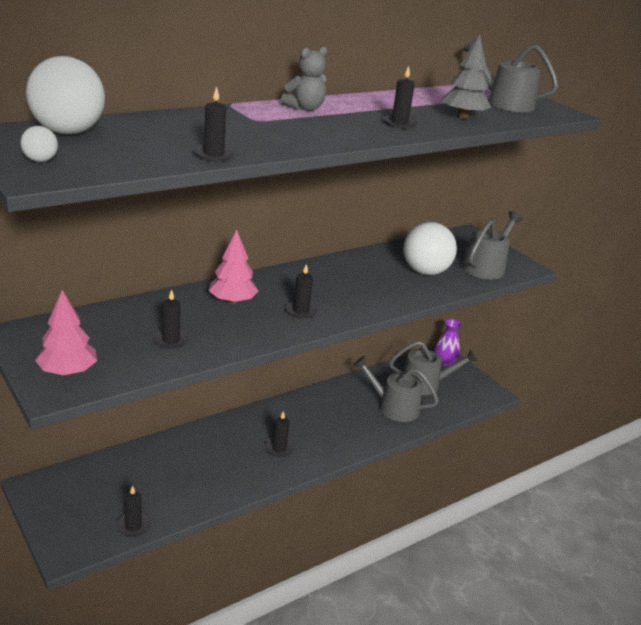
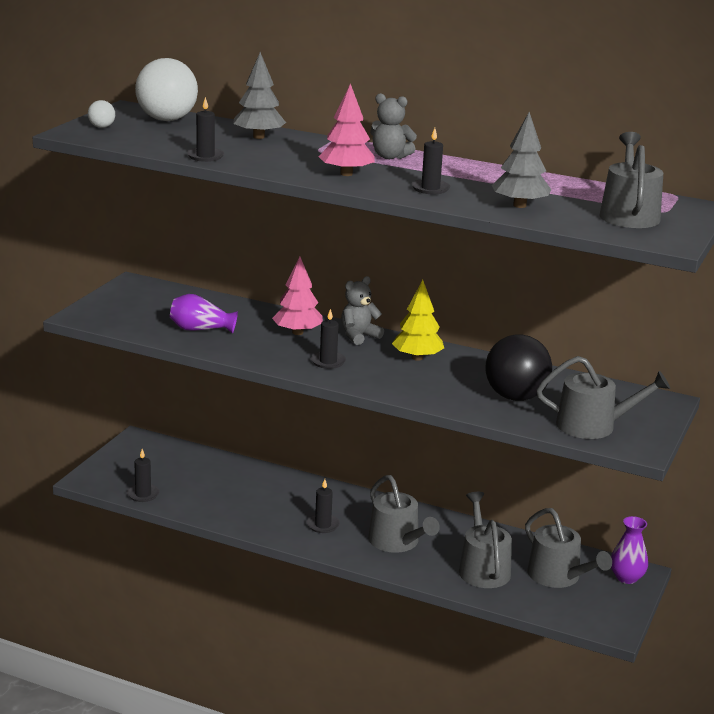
camera: 60 degrees right, 5 degrees down
pink tree [35,290,97,376] -> pink tree moved to [318,83,375,176]
black candle [153,289,189,349] -> purple vase [170,294,238,334]
white ball [403,222,457,275] -> black ball [486,335,552,401]
none -> grey tree [234,52,286,139]
none -> grey teddy bear [341,276,384,345]
none -> grey watering can [368,475,440,553]
none -> yellow tree [392,280,444,361]

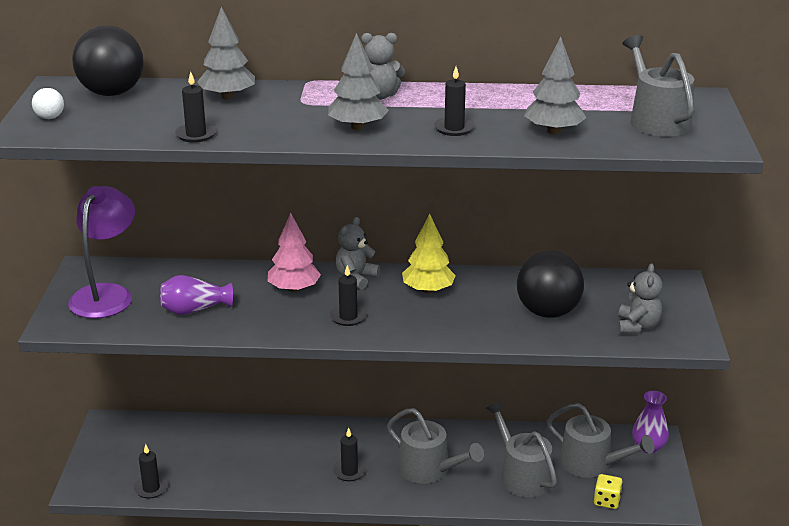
camera: 20 degrees left, 5 degrees up
white ball [135,58,198,121] -> black ball [72,26,144,96]
pink tree [318,83,375,176] -> grey tree [328,33,389,130]
grey watering can [537,356,670,439] -> grey teddy bear [617,263,663,334]
none -> purple lamp [68,186,135,319]
none -> yellow dice [594,474,623,509]

